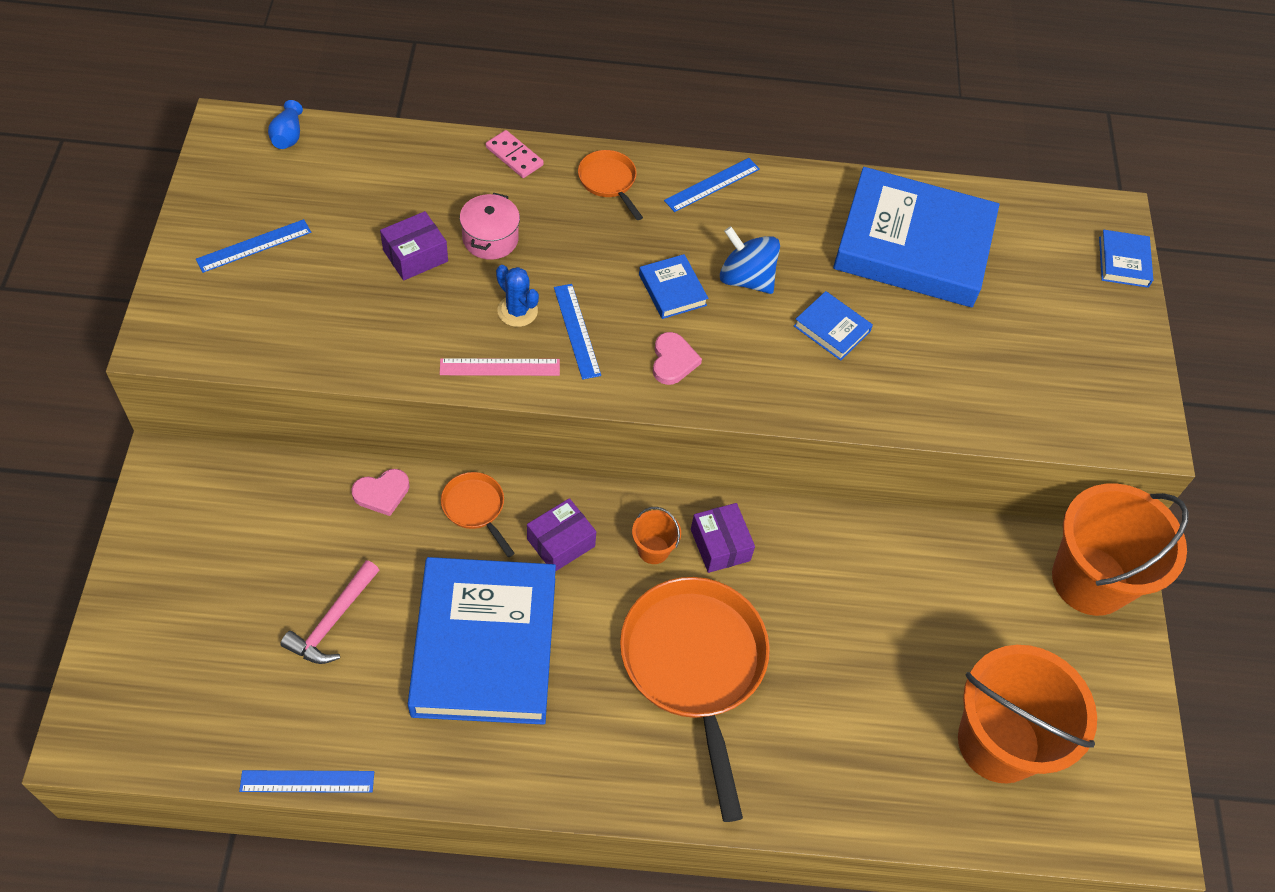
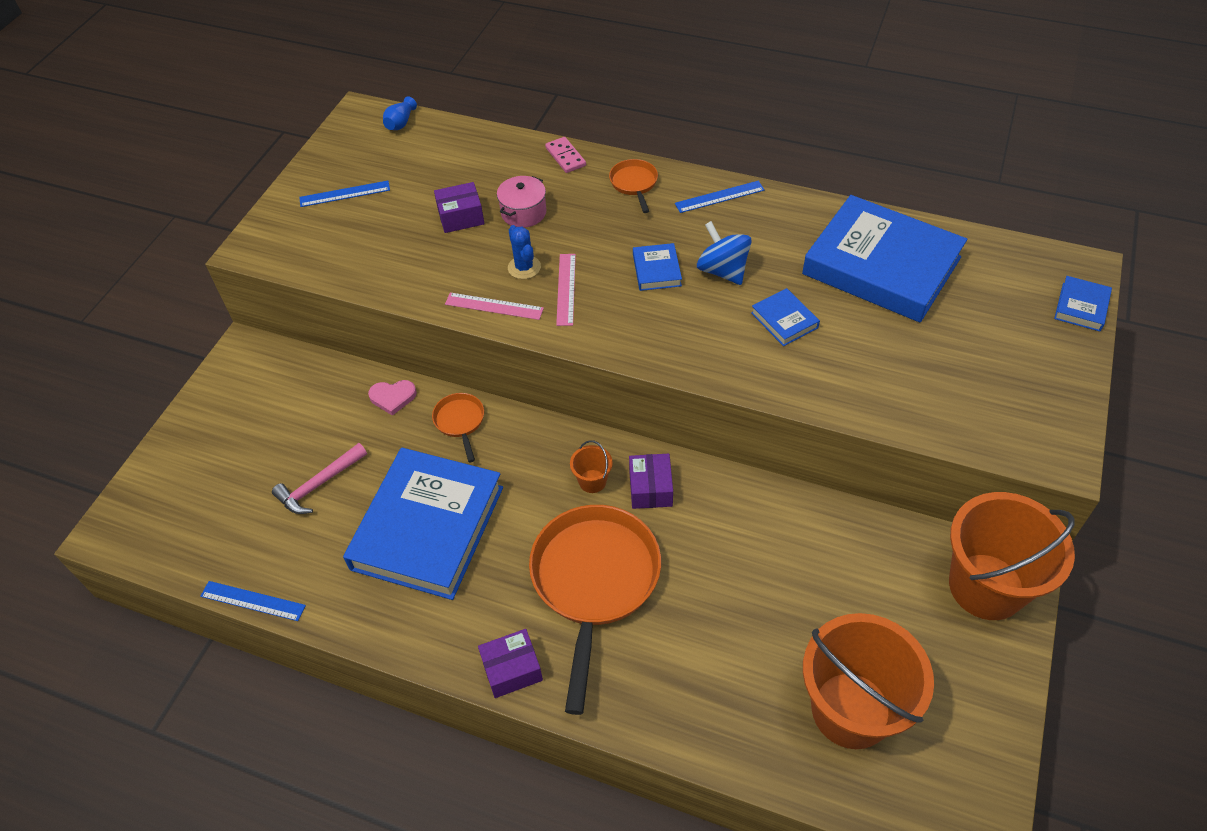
camera: 25 degrees right, 5 degrees down
purple box [527,498,596,572] -> purple box moved to [478,629,543,698]
blue ruler [554,284,601,380] -> pink ruler [556,254,576,326]
pink heart [653,332,702,385] -> none

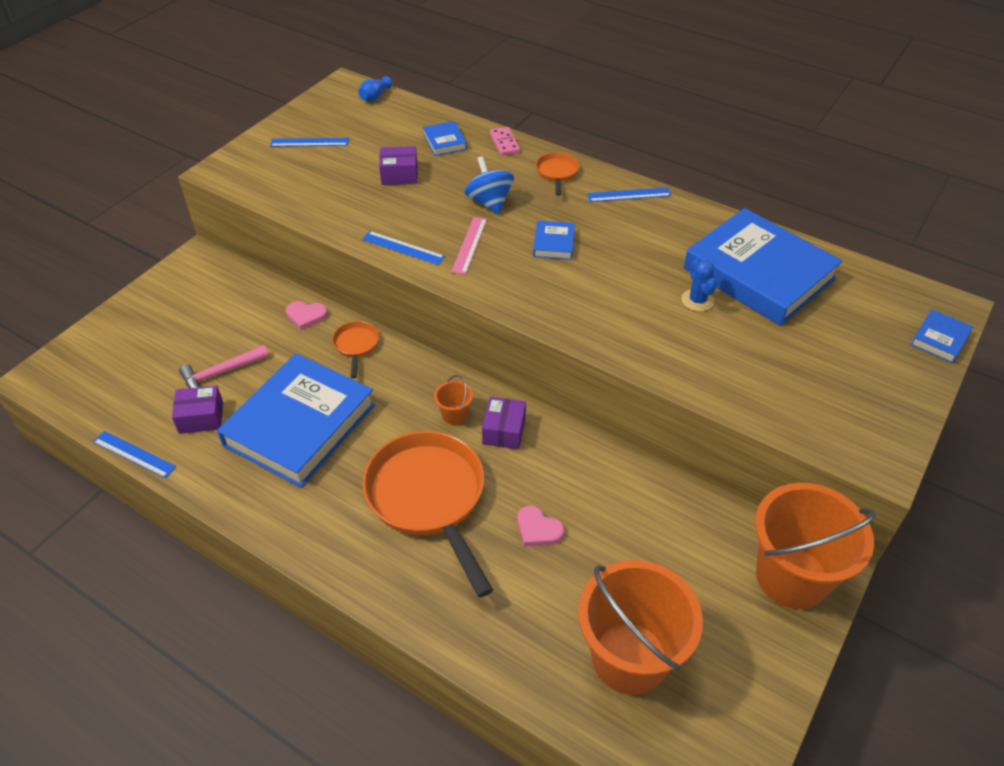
camera: 10 degrees right, 5 degrees down
pink ruler [445,292,544,320] -> blue ruler [362,231,445,265]
purple box [478,629,543,698] -> purple box moved to [172,386,223,434]
pink pot [497,176,546,228] -> none
blue cactus [508,225,541,279] -> blue cactus moved to [681,258,717,311]
orange pan [529,505,661,715] -> orange pan turned 45 degrees counterclockwise [362,431,493,598]
blue spinning top [697,221,752,285] -> blue spinning top moved to [464,156,514,214]
blue book [751,288,820,346] -> blue book moved to [423,121,467,156]
none -> pink heart [517,506,564,547]

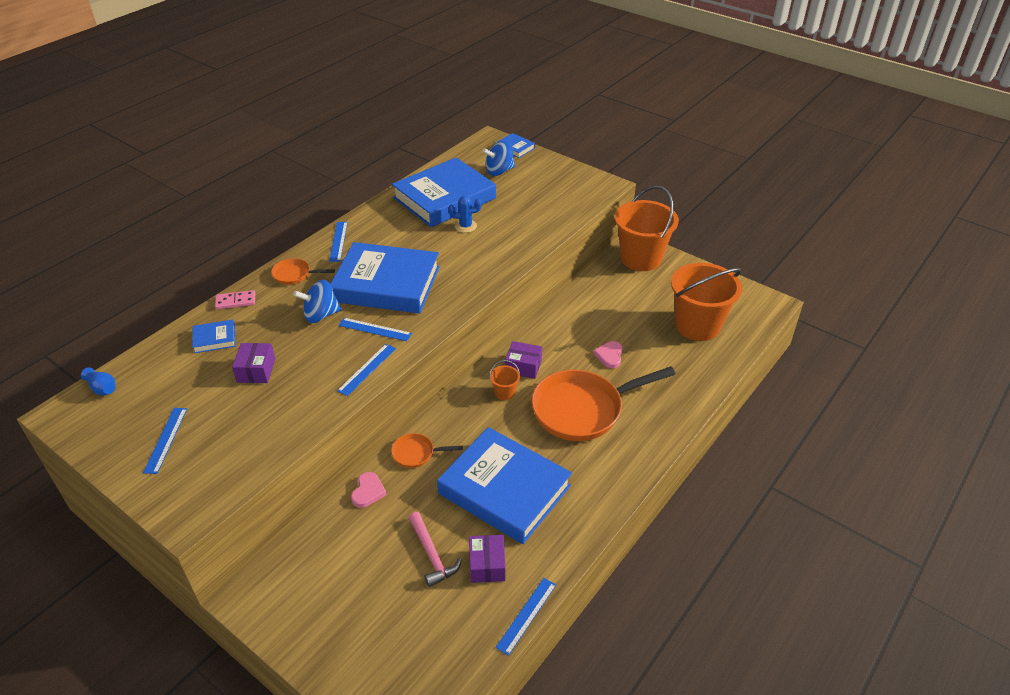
camera: 85 degrees left, 5 degrees down
pink ruler [451,217,487,275] -> blue ruler [338,318,412,341]
pink heart [517,506,564,547] -> pink heart turned 150 degrees clockwise [593,341,623,368]
blue book [533,221,575,260] -> blue book [330,242,440,313], size x2.45
none -> blue spinning top [482,141,515,176]

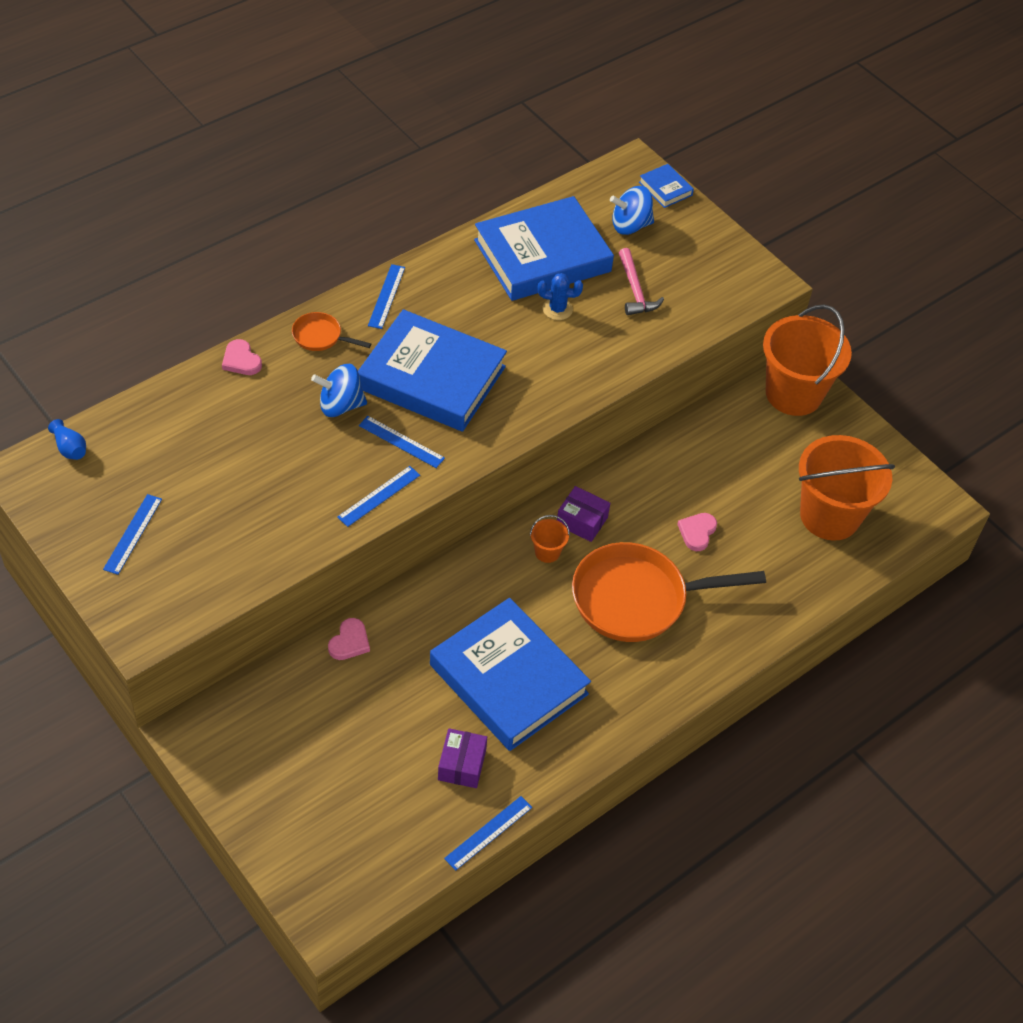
camera: 10 degrees right, 10 degrees up
blue book [192,320,236,353] -> none
pink domino [215,290,255,309] -> pink heart [222,339,262,375]
purple box [232,343,275,383] -> none
orange pan [391,433,463,468] -> none
pink hammer [409,512,462,587] -> pink hammer moved to [619,248,664,315]

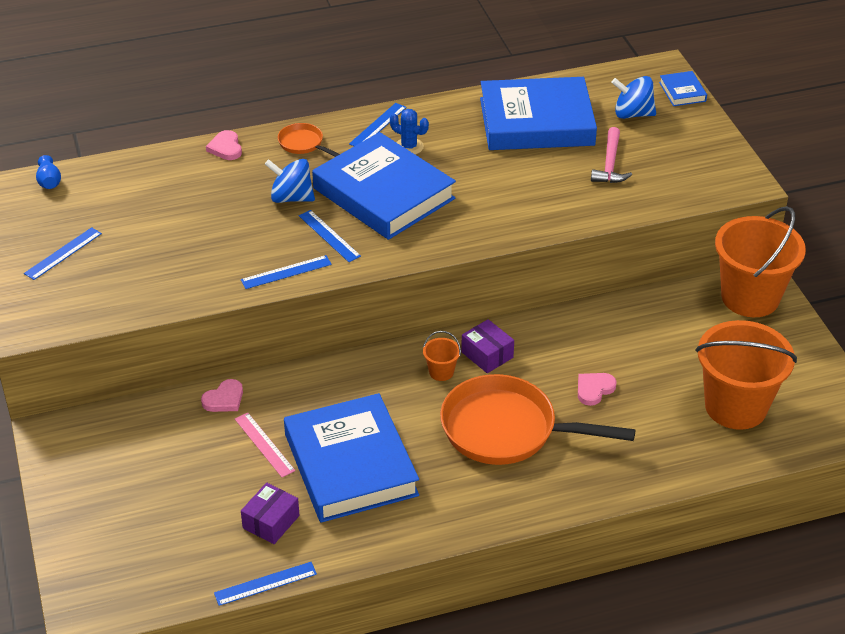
camera: 25 degrees right, 10 degrees down
blue cactus [537,273,583,320] -> blue cactus moved to [390,109,429,155]
none -> pink ruler [235,413,296,477]

